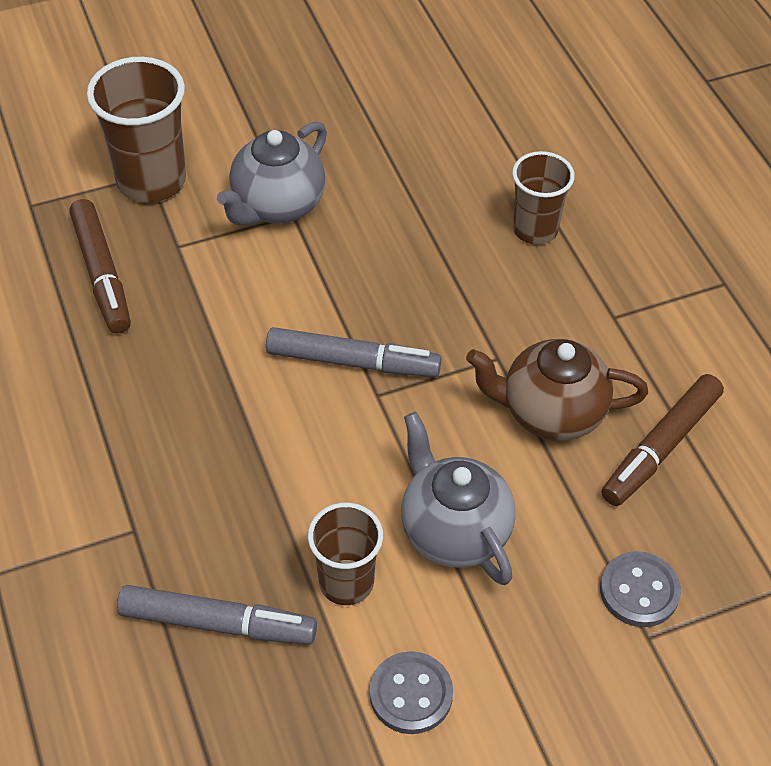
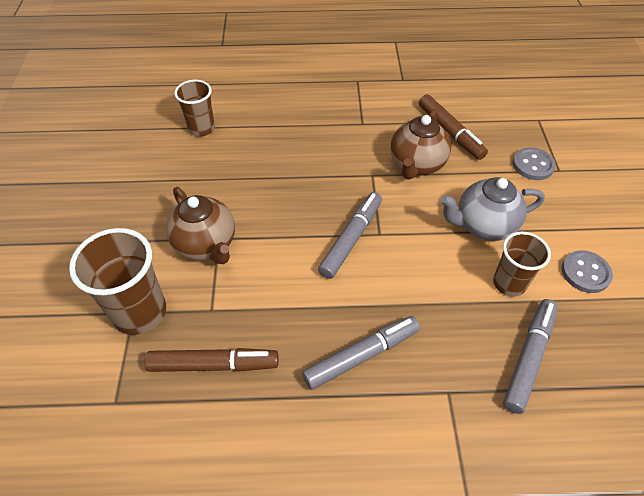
camera: 70 degrees left, 0 degrees up
grey teapot [217,121,327,226] -> brown teapot [166,187,235,264]
brown cup [512,151,575,245] -> brown cup moved to [174,80,215,137]
none -> grey marker [302,316,420,390]

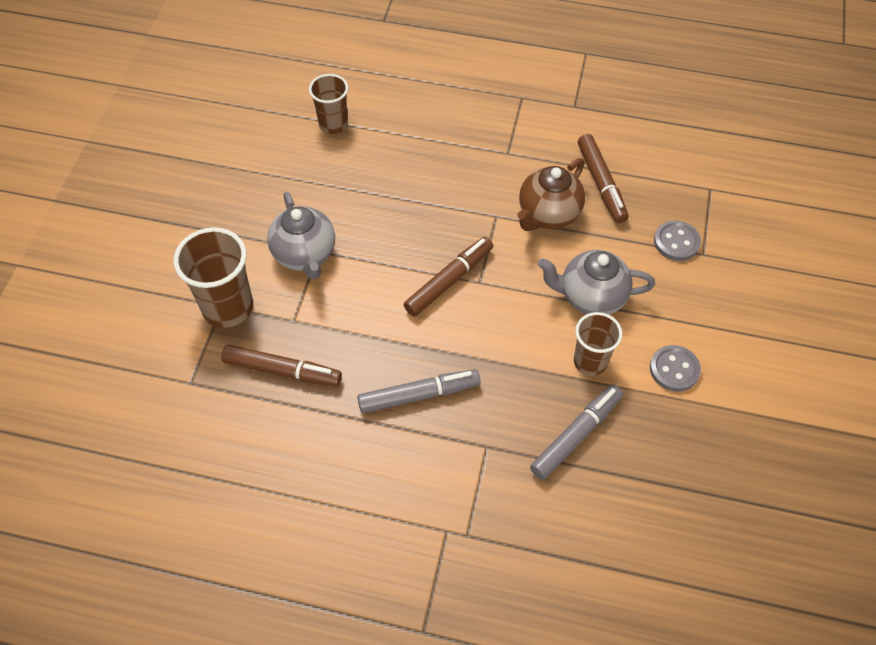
camera: 15 degrees right, 5 degrees up
brown teapot [166,187,235,264] -> grey teapot [267,192,335,279]
grey marker [318,192,382,279] -> brown marker [404,237,493,316]

